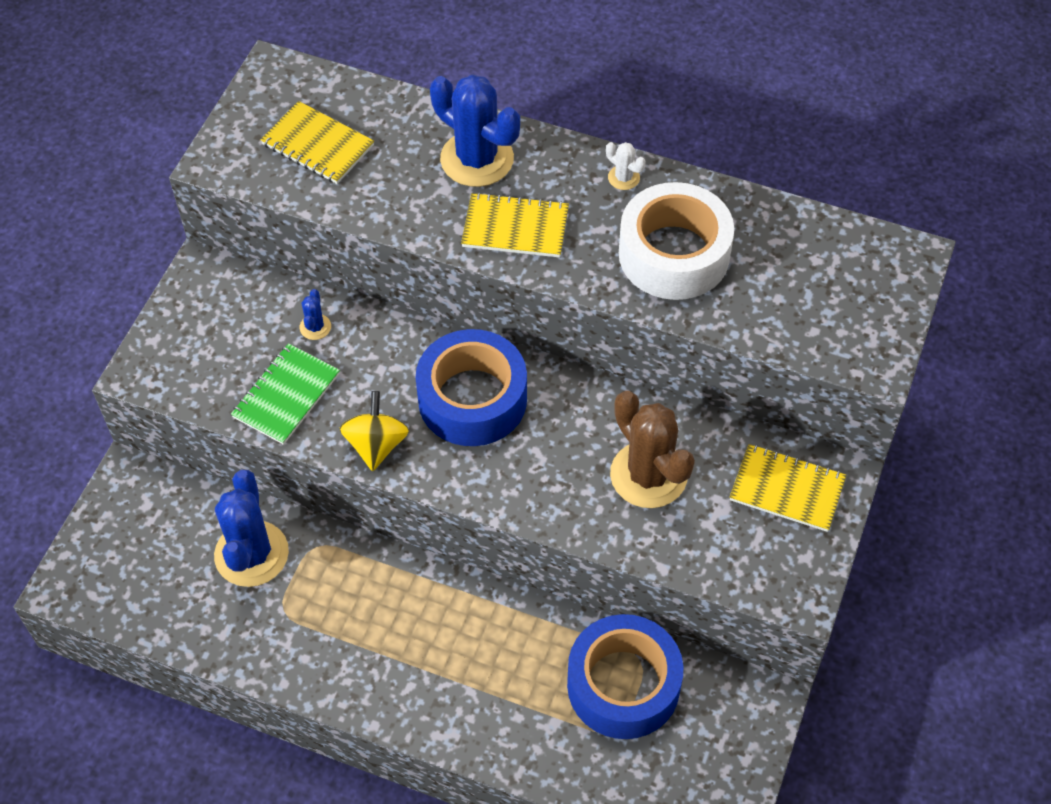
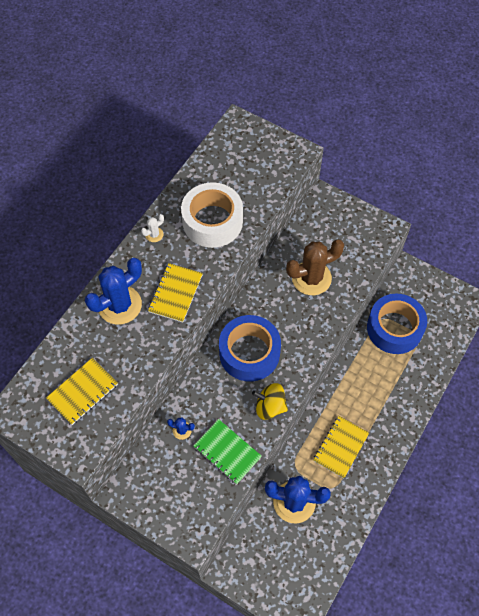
camera: 80 degrees left, 5 degrees up
yellow notebook [730,444,846,532] -> yellow notebook moved to [313,416,369,479]

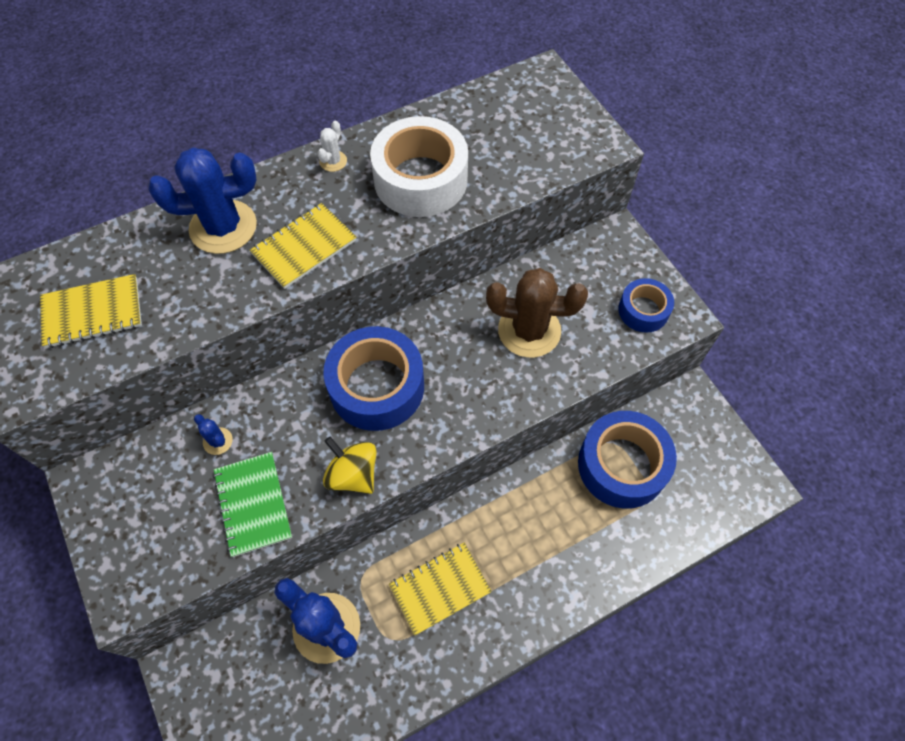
camera: 30 degrees right, 0 degrees up
white cactus [141,214,164,242] -> white cactus turned 60 degrees counterclockwise [317,120,347,172]
none -> blue tape [618,278,674,333]

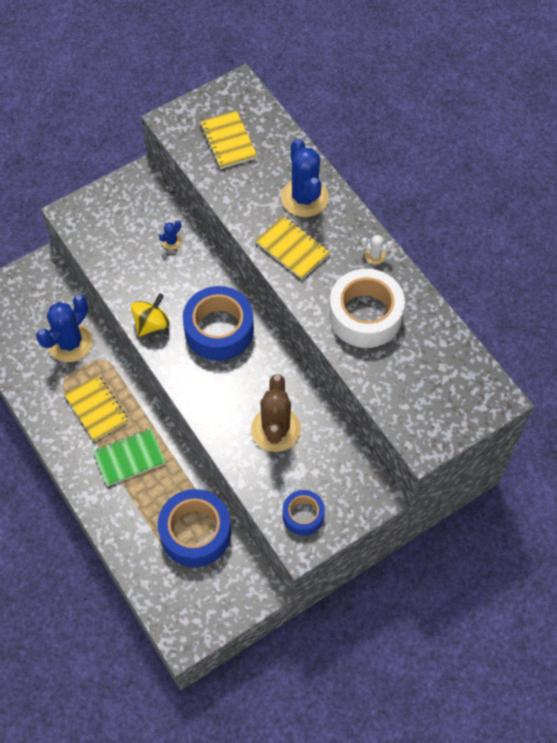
camera: 85 degrees right, 0 degrees up
green notebook [213,452,292,557] -> green notebook moved to [93,429,166,486]

